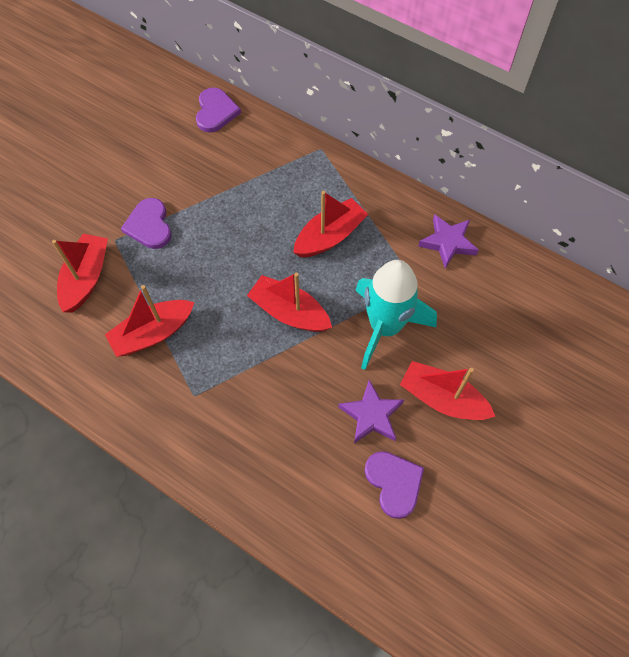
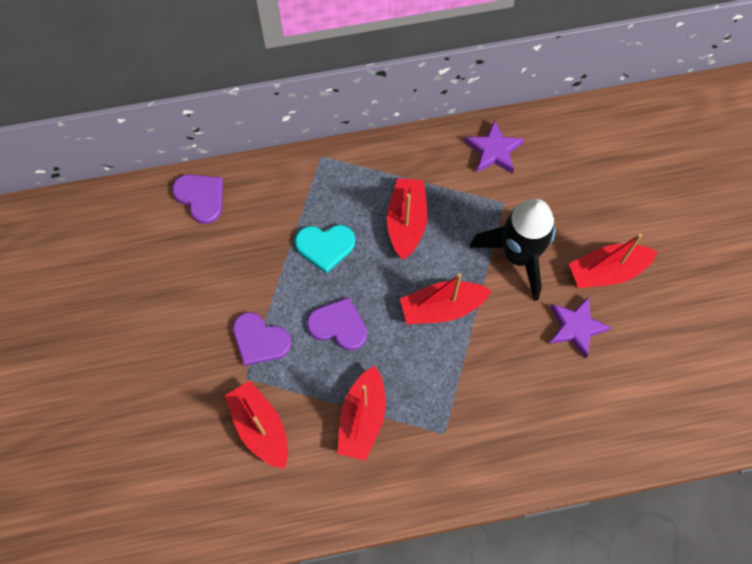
camera: 45 degrees left, 5 degrees up
turquoise rocket [355,260,437,370] -> black rocket [469,199,556,301]
purple heart [365,451,424,519] -> purple heart moved to [307,297,367,350]
none -> turquoise heart [295,225,355,274]

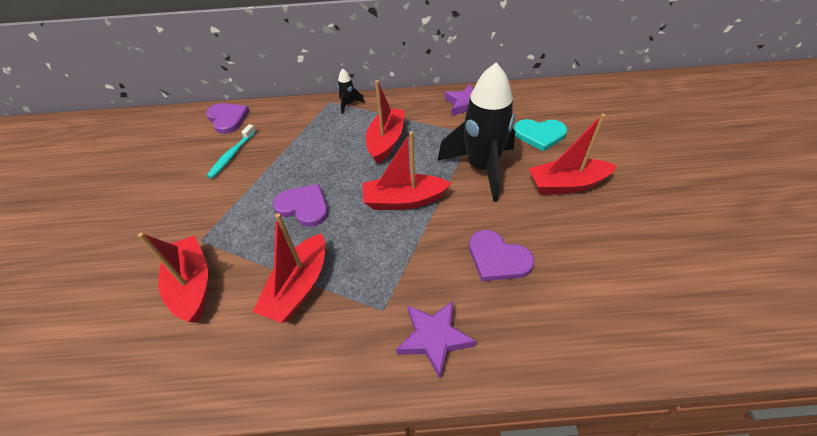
camera: 10 degrees right, 20 degrees down
purple heart [233,312,291,366] -> purple heart moved to [469,230,534,281]
turquoise heart [295,225,355,274] -> turquoise heart moved to [514,119,567,151]
purple star [549,296,611,359] -> purple star moved to [396,301,476,379]
none -> turquoise toothbrush [207,124,256,179]
none -> black rocket [338,69,365,114]

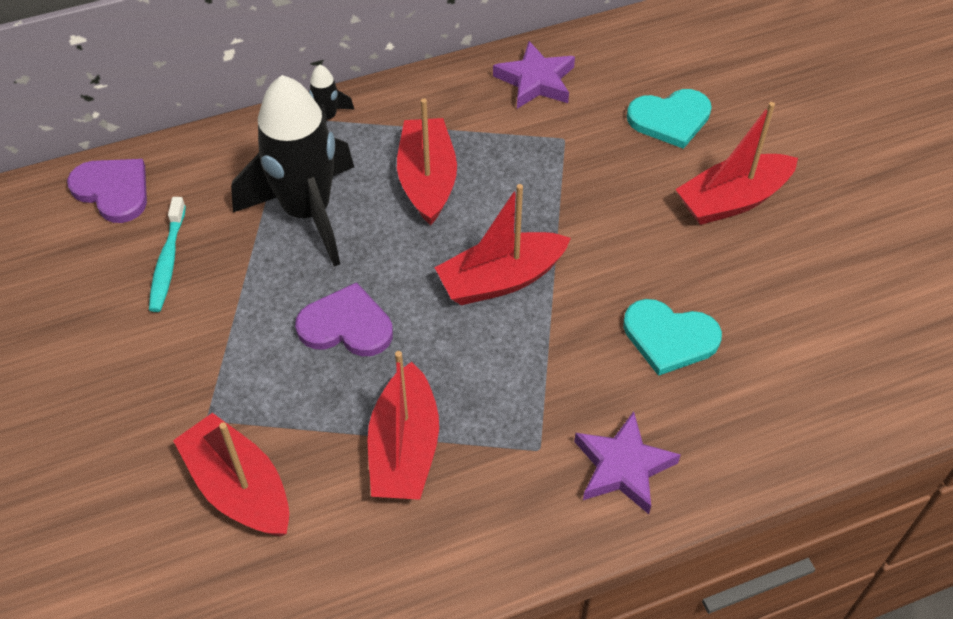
camera: 20 degrees left, 5 degrees up
black rocket [437,62,515,202] -> black rocket moved to [231,75,354,267]
purple heart [469,230,534,281] -> turquoise heart [623,299,722,376]

